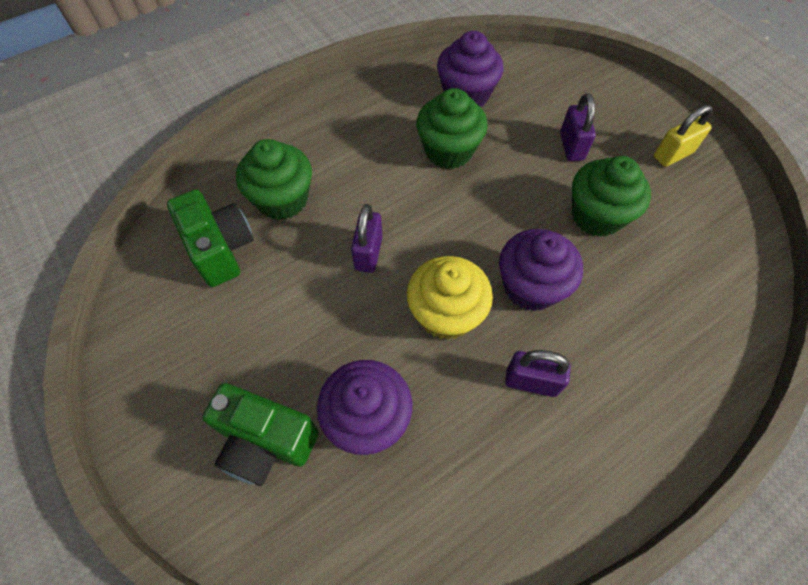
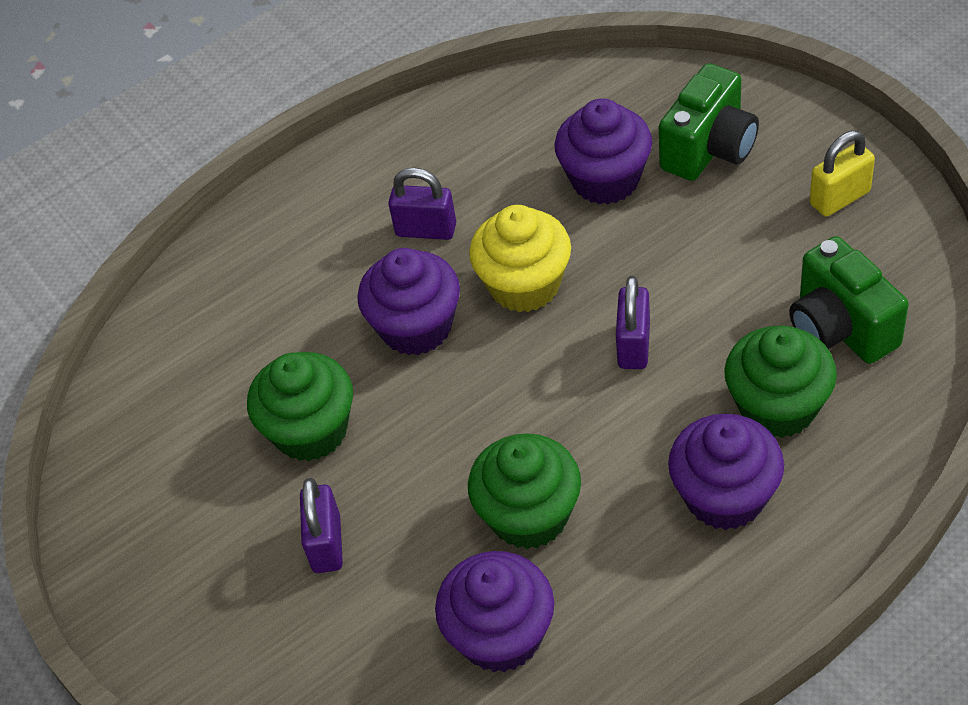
camera: 175 degrees left, 10 degrees down
green camera [203,383,319,486] -> green camera turned 105 degrees clockwise [659,63,759,181]
yellow padlock [654,105,713,167] -> yellow padlock moved to [810,131,875,217]
none -> purple cupcake [668,414,784,530]

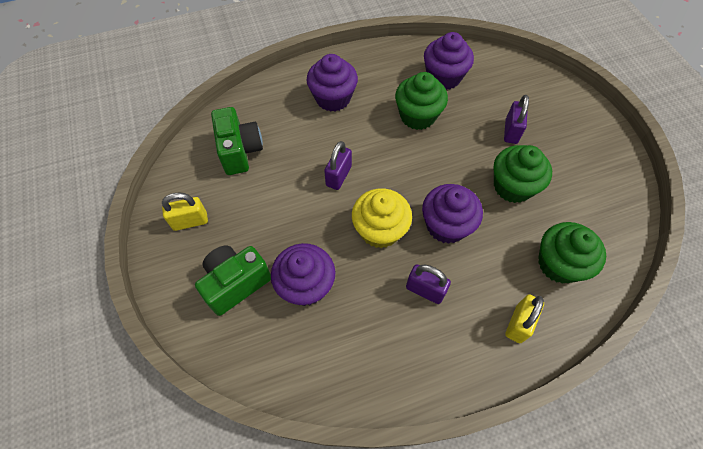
camera: 170 degrees left, 10 degrees up
green cupcake [724,325,837,438] -> green cupcake moved to [538,222,606,284]
none -> yellow padlock [505,294,544,343]

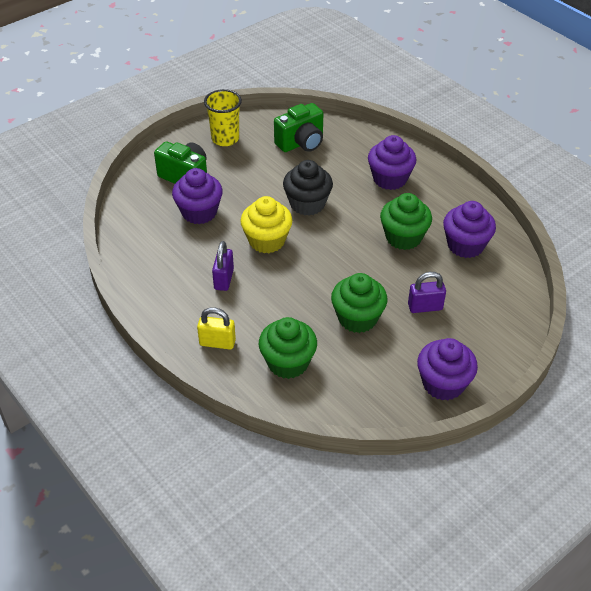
camera: 70 degrees right, 15 degrees down
yellow padlock [162,192,208,231] -> yellow cup [204,89,242,146]
purple padlock [324,141,352,190] -> black cupcake [283,160,333,216]
purple cupcake [422,184,483,244] -> purple cupcake moved to [417,338,478,401]

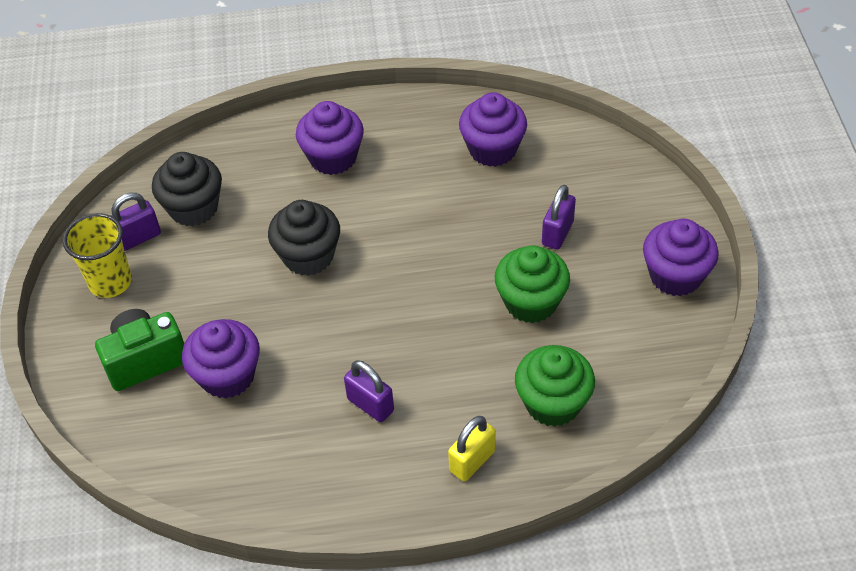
camera: 55 degrees left, 5 degrees up
yellow cupcake [240,196,293,253] -> none
green camera [274,103,323,152] -> black cupcake [152,152,222,226]
green cupcake [380,193,432,250] -> none
none -> purple padlock [111,193,161,251]

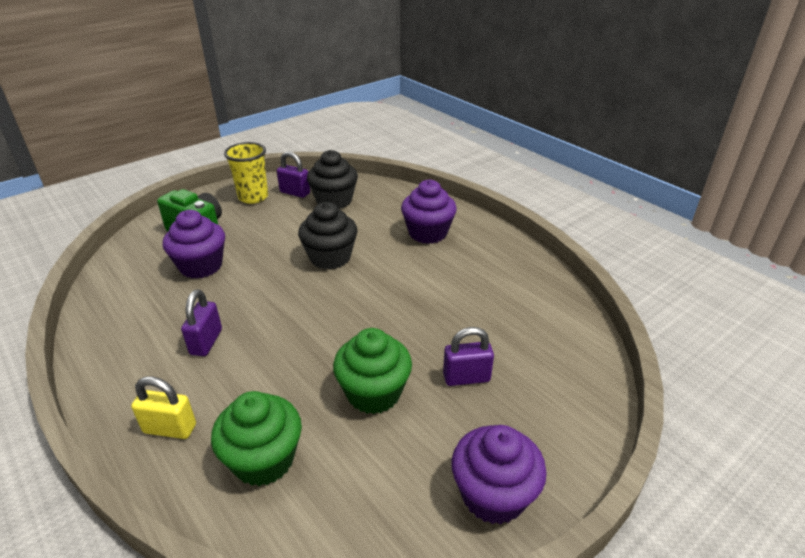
camera: 55 degrees right, 15 degrees down
purple cupcake [459,92,527,167] -> none

